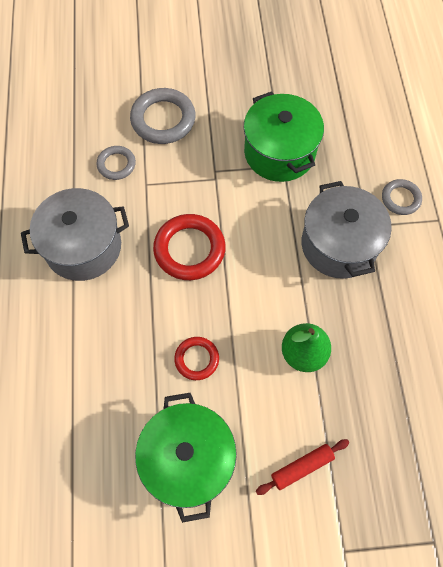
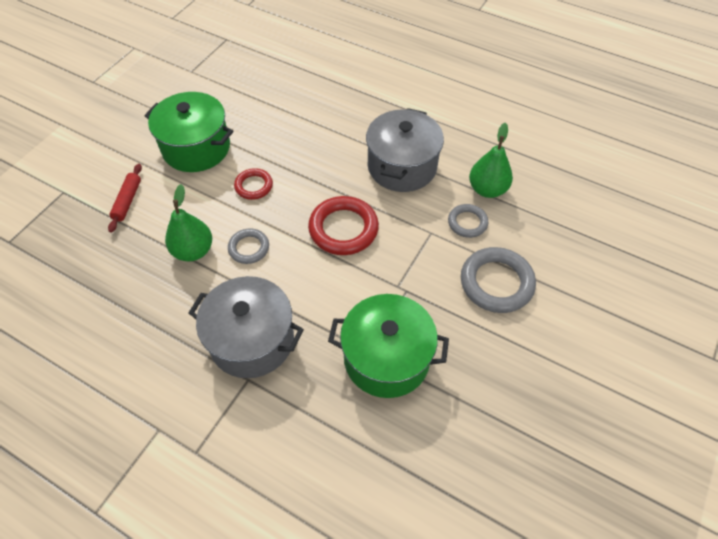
camera: 125 degrees right, 10 degrees down
grey ring [382,179,422,215] -> grey ring moved to [228,228,269,264]
none -> green pear [469,123,513,198]

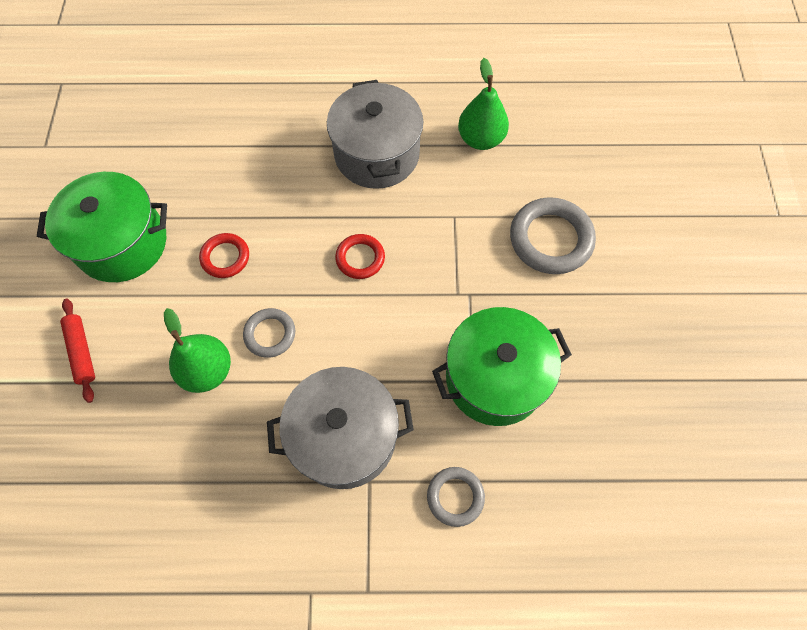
camera: 30 degrees left, 10 degrees up
red ring [308,196,379,255] -> red ring [335,234,385,279], size x0.58
grey ring [448,204,488,238] -> grey ring moved to [427,467,485,527]

